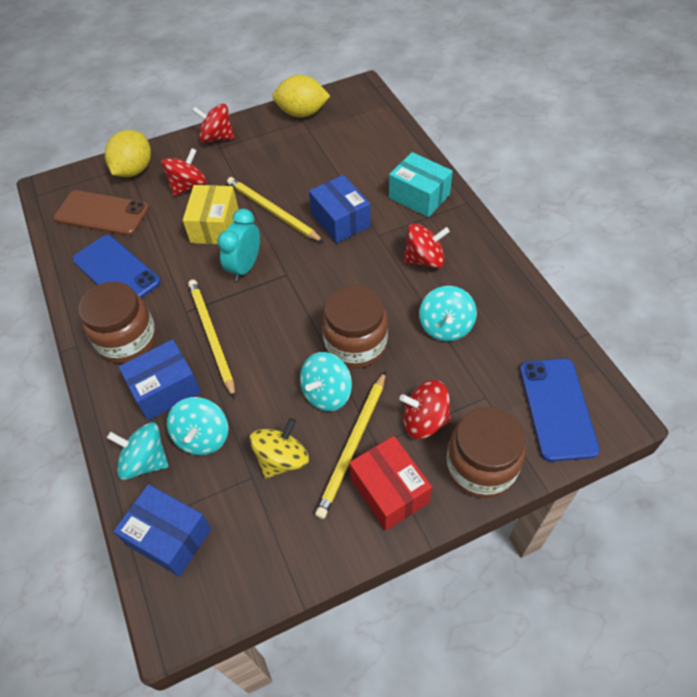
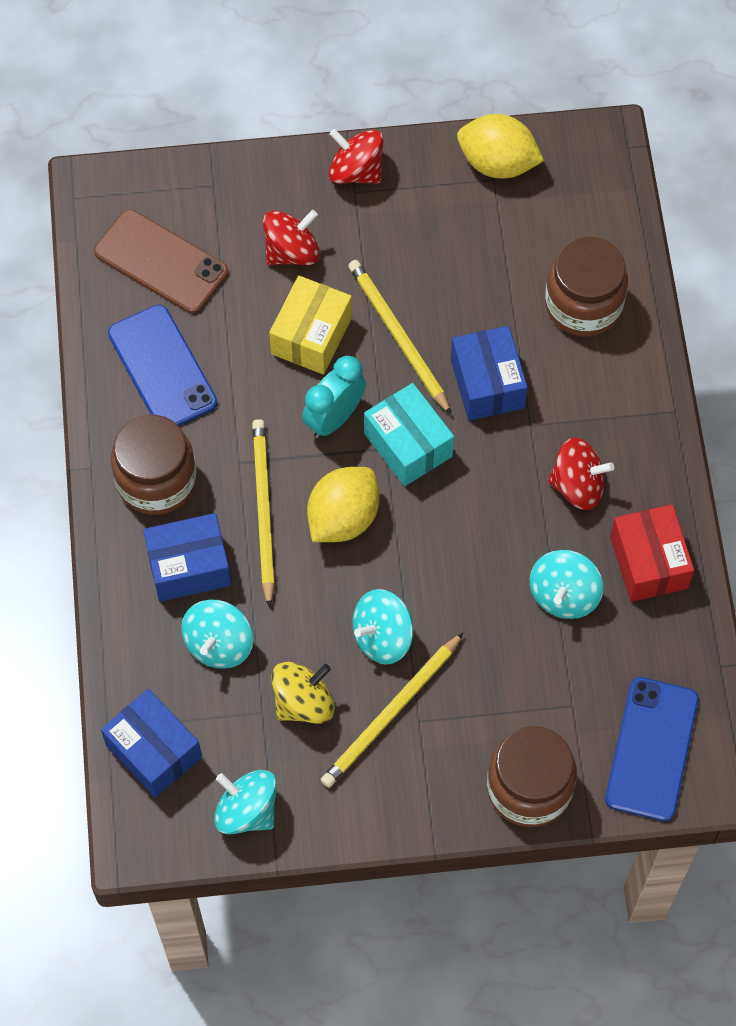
camera: 15 degrees right, 10 degrees up
yellow lemon [105,130,151,177] -> yellow lemon moved to [307,467,379,542]
turquoise spinning top [107,422,169,480] -> turquoise spinning top moved to [214,770,277,834]
brown jar [322,285,388,368] -> brown jar moved to [545,237,628,337]
red box [349,436,432,531] -> red box moved to [610,504,694,602]
turquoise box [389,152,453,217] -> turquoise box moved to [364,383,454,486]
red spinning top [399,380,451,439] -> none

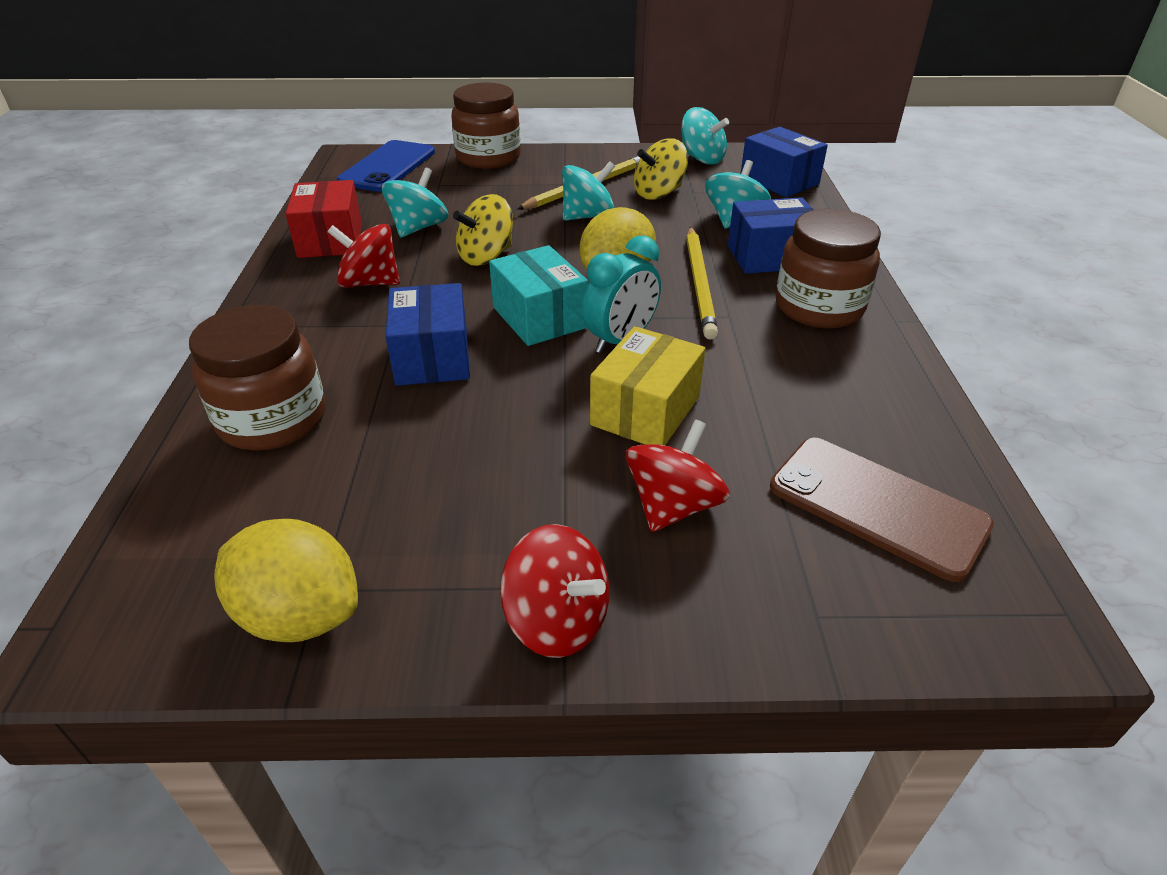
camera: 175 degrees left, 25 degrees down
blue phone [108,305,217,426] -> none
red spinning top [263,210,320,265] -> red spinning top turned 150 degrees clockwise [626,419,730,532]
yellow pencil [348,260,452,415] -> none
none -> yellow spinning top [453,194,513,266]

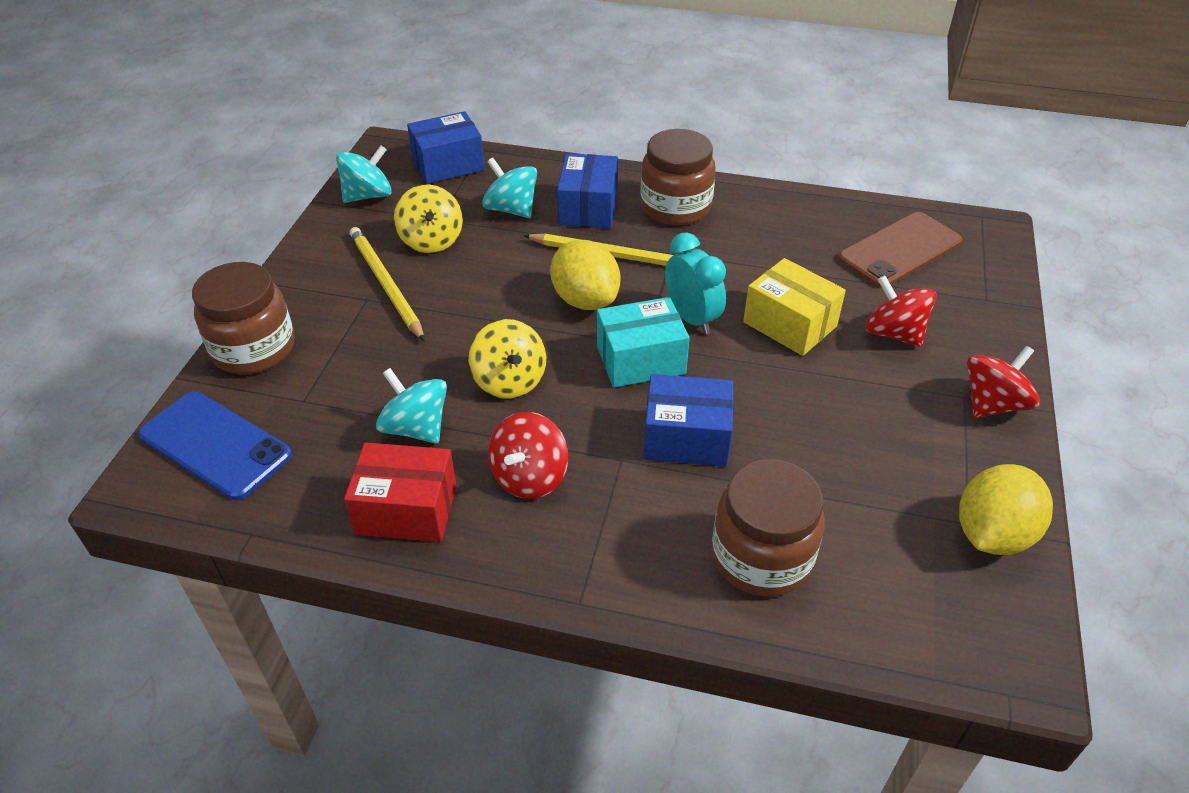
camera: 75 degrees left, 5 degrees up
turquoise spinning top [562,161,615,221] -> none

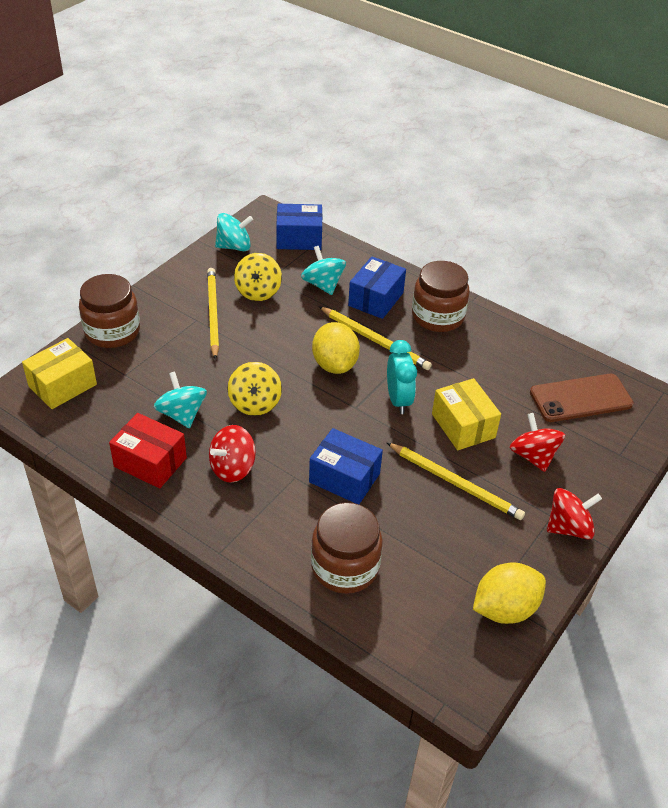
camera: 20 degrees right, 0 degrees up
blue phone [138,392,292,500] -> yellow box [22,338,97,409]
turquoise box [597,297,690,388] -> none
none -> yellow pencil [386,442,525,520]

